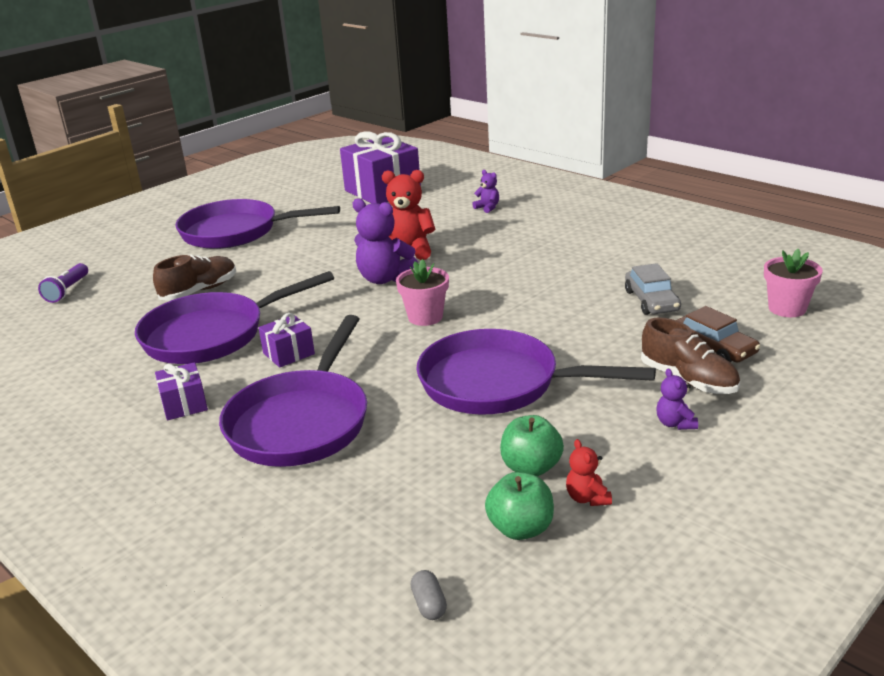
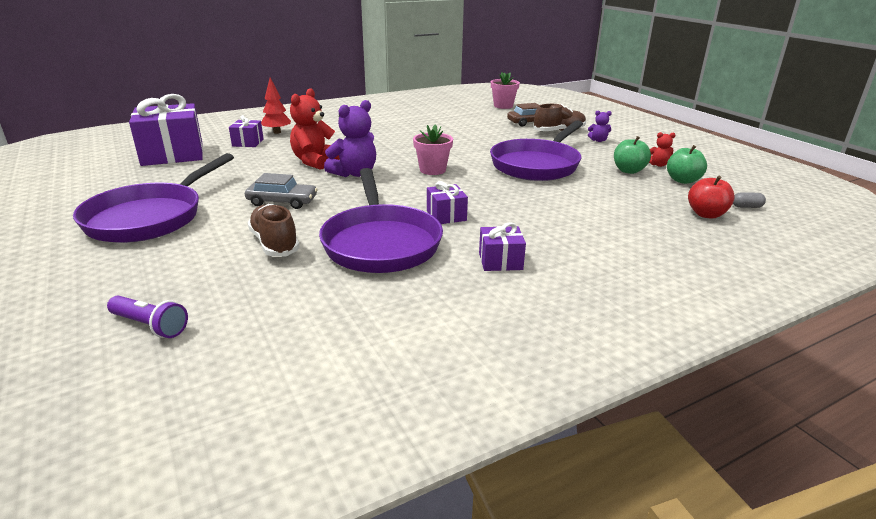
camera: 75 degrees left, 0 degrees up
purple pan [219,315,367,467] -> none
purple teddy bear [472,170,499,213] -> red tree [261,78,291,134]
grey car [625,263,681,315] -> grey car moved to [245,173,318,209]
none -> purple gift [229,115,264,147]
none -> red apple [688,176,735,219]

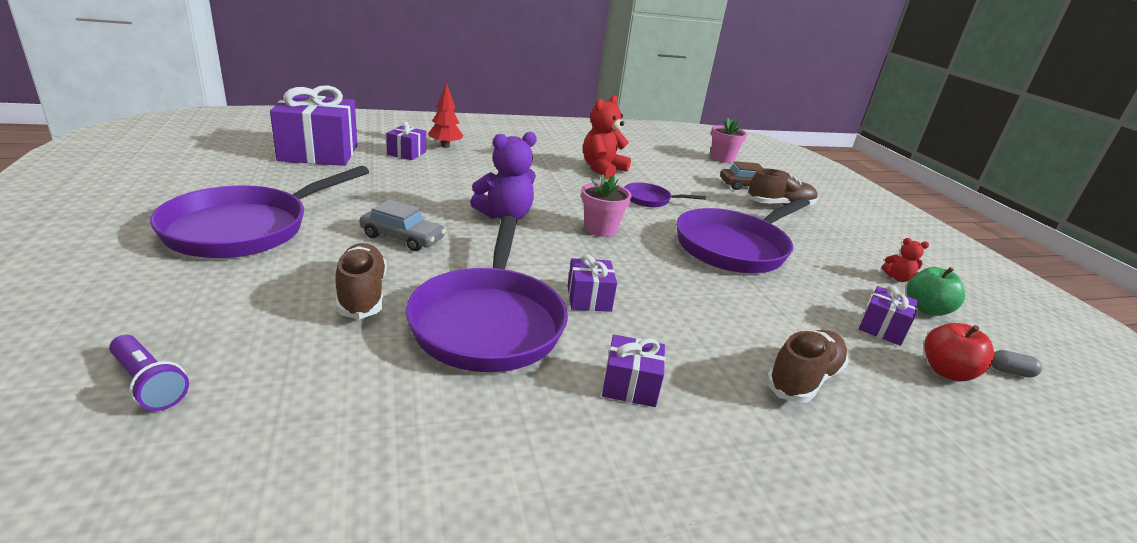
camera: 10 degrees right, 0 degrees up
red teddy bear [290,88,340,170] -> red teddy bear moved to [583,95,631,179]
purple teddy bear [588,110,612,142] -> none
green apple [614,136,651,174] -> none
none -> purple pan [624,182,706,207]
none -> brown shoe [766,330,849,403]
none -> purple gift [859,285,919,346]

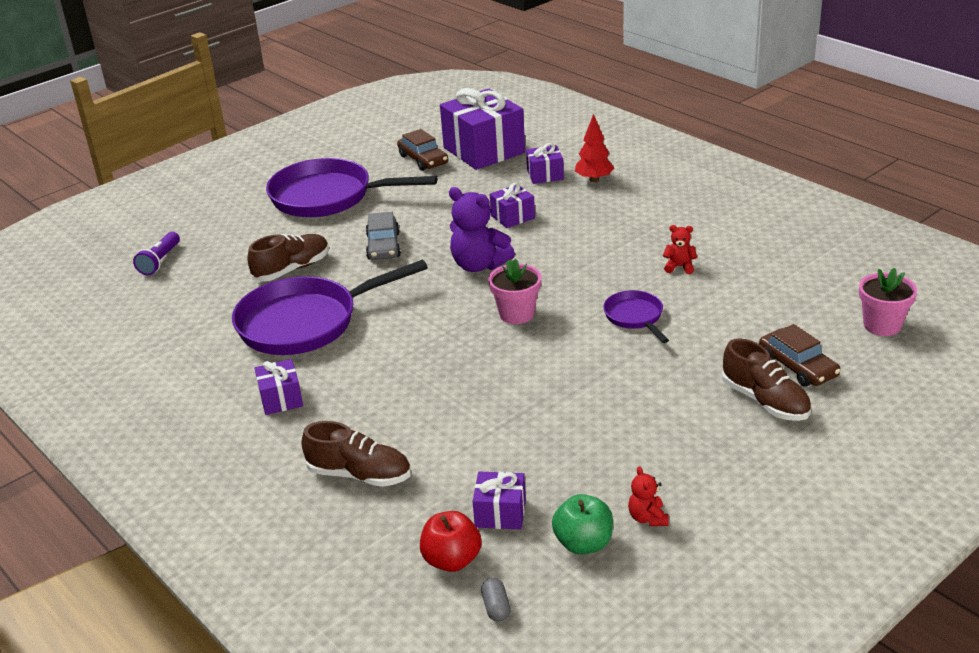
camera: 70 degrees right, 5 degrees up
purple gift [568,254,617,312] -> purple gift moved to [490,183,535,228]
red teddy bear [583,95,631,179] -> red teddy bear [663,225,697,274], size x0.50
purple pan [676,197,810,273] -> none
none -> brown car [397,129,448,171]

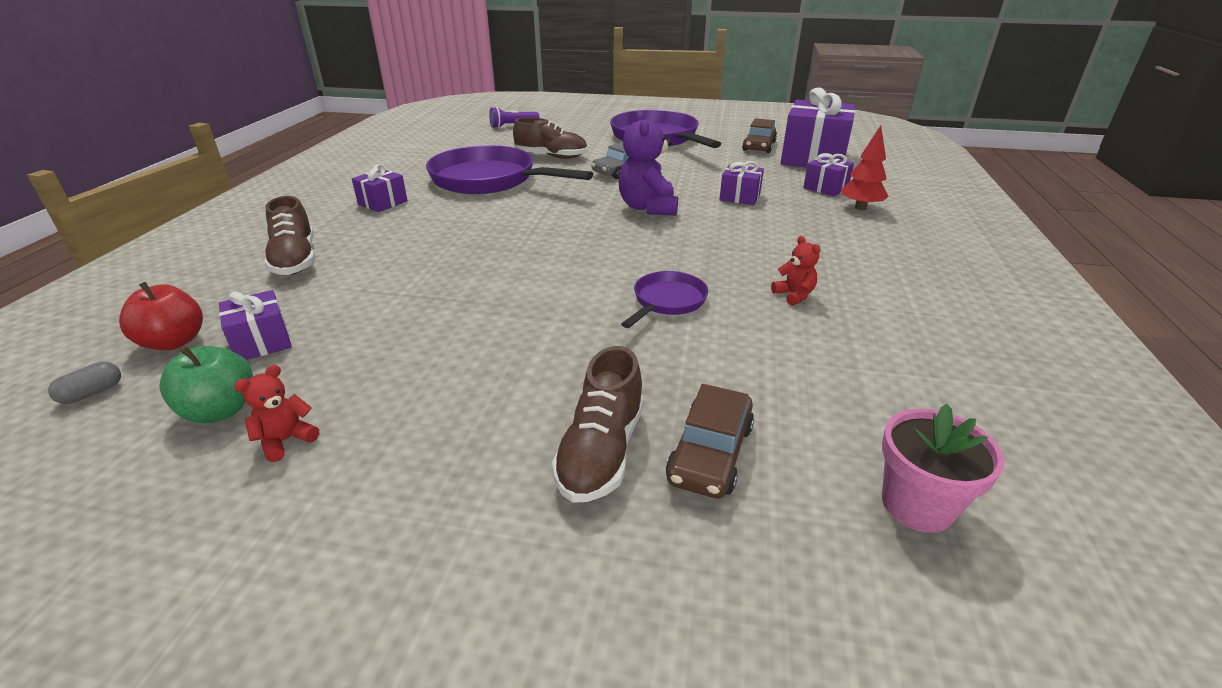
camera: 50 degrees right, 0 degrees up
pink flower pot [488,259,541,324] -> none

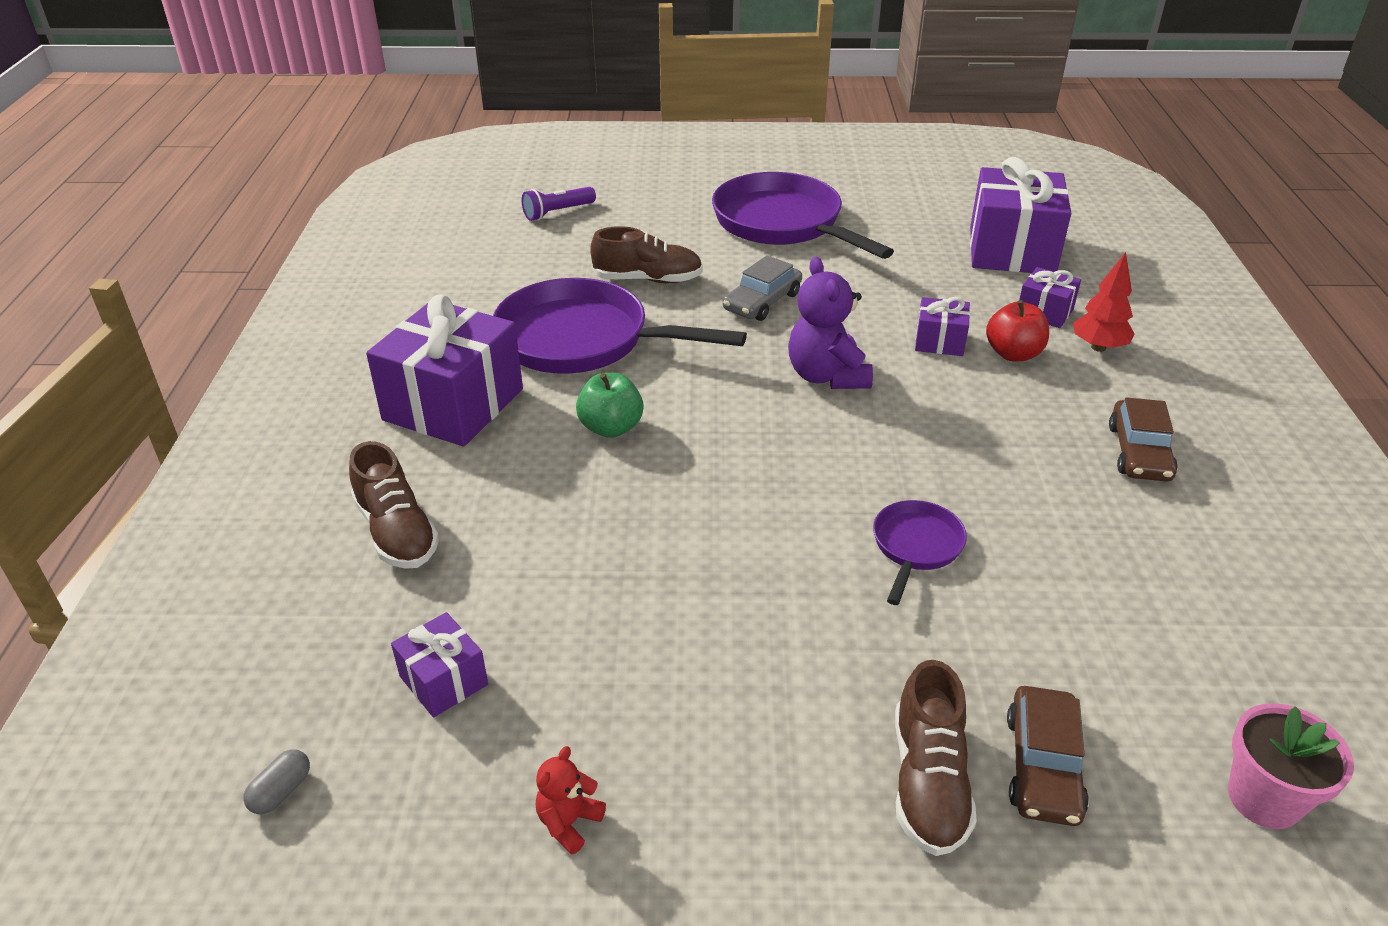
camera: 10 degrees left, 5 degrees up
red apple [119,282,203,350] -> red apple moved to [986,300,1049,361]
green apple [159,346,253,423] -> green apple moved to [576,373,644,438]
purple gift [352,164,408,212] -> purple gift [366,294,523,446], size x2.07
brown car [742,118,777,153] -> brown car moved to [1109,397,1178,482]
red teddy bear [771,236,821,306] -> none

